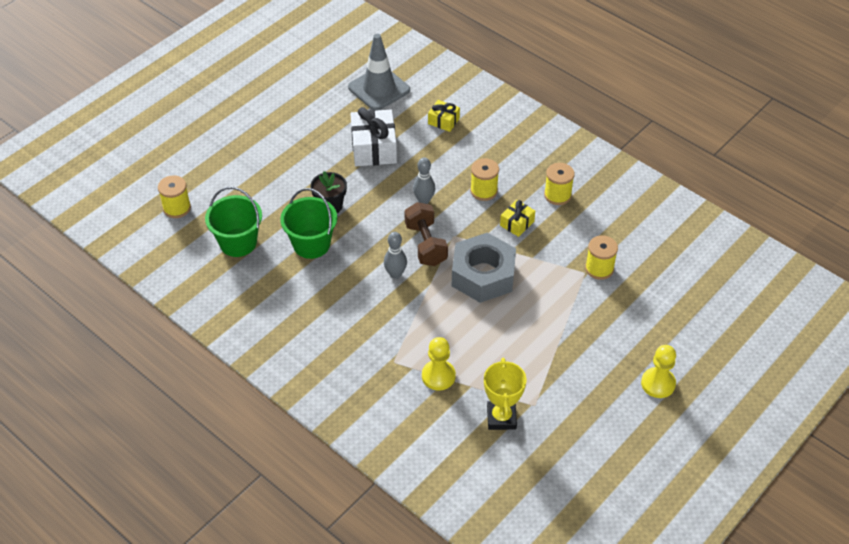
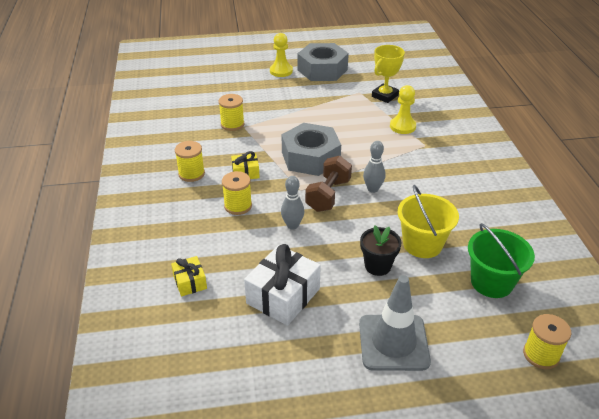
camera: 140 degrees left, 10 degrees down
green bucket [280,188,337,259] -> yellow bucket [397,185,459,258]
grey traffic cone [348,34,410,111] -> grey traffic cone moved to [359,275,431,371]
none -> grey nut [298,43,349,81]

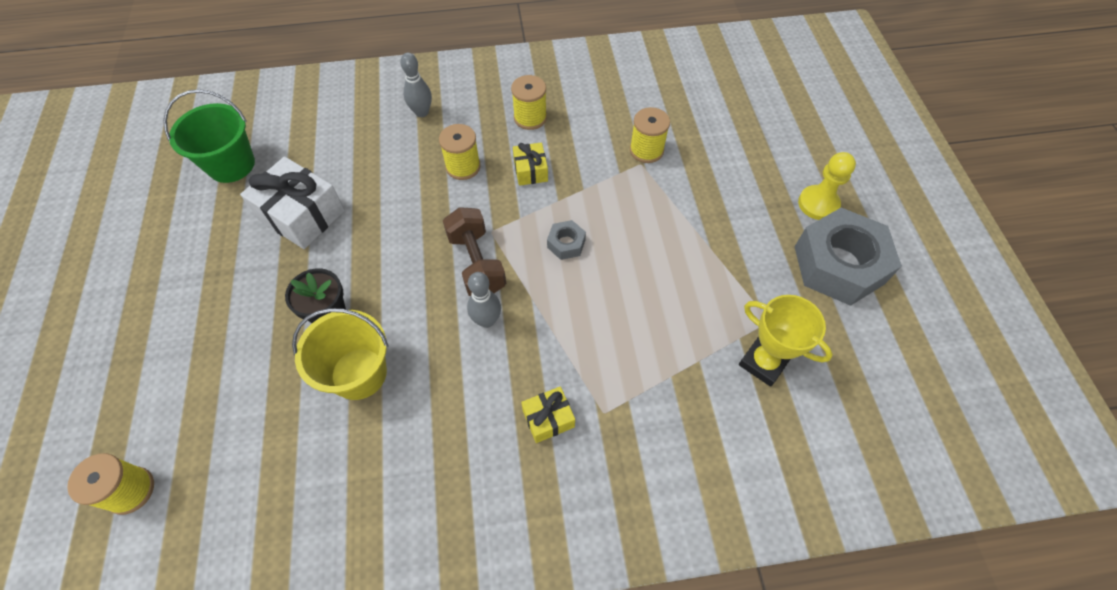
camera: 90 degrees right, 20 degrees up
yellow gift [171,256,207,297] -> yellow gift moved to [521,386,575,443]
grey nut [281,123,341,176] -> grey nut [547,220,586,260], size x0.44
grey bowling pin [281,176,304,230] -> grey bowling pin moved to [400,53,432,117]
brown dumbbell [305,156,352,212] -> brown dumbbell turned 45 degrees clockwise [443,207,506,296]
grey traffic cone [359,275,431,371] -> none
yellow pawn [390,85,416,134] -> none
green bucket [468,223,535,298] -> green bucket moved to [163,89,255,183]

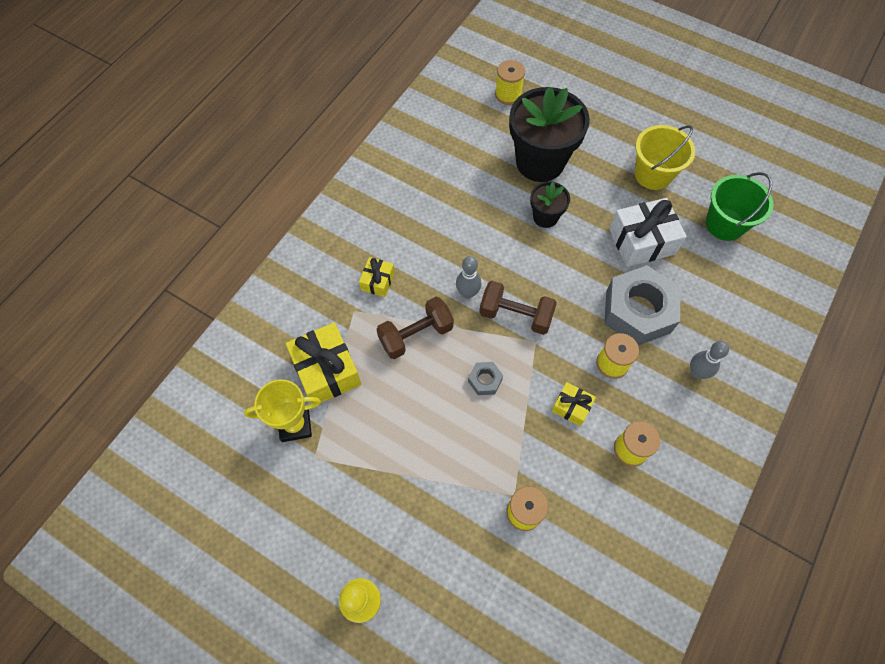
camera: 130 degrees right, 5 degrees up
yellow bucket [292,308,389,400] -> yellow bucket moved to [635,125,695,190]
grey nut [794,208,902,306] -> grey nut moved to [604,265,681,345]
none -> yellow gift [286,323,361,404]
none -> brown dumbbell [376,297,454,359]
none -> black flower pot [509,86,590,182]

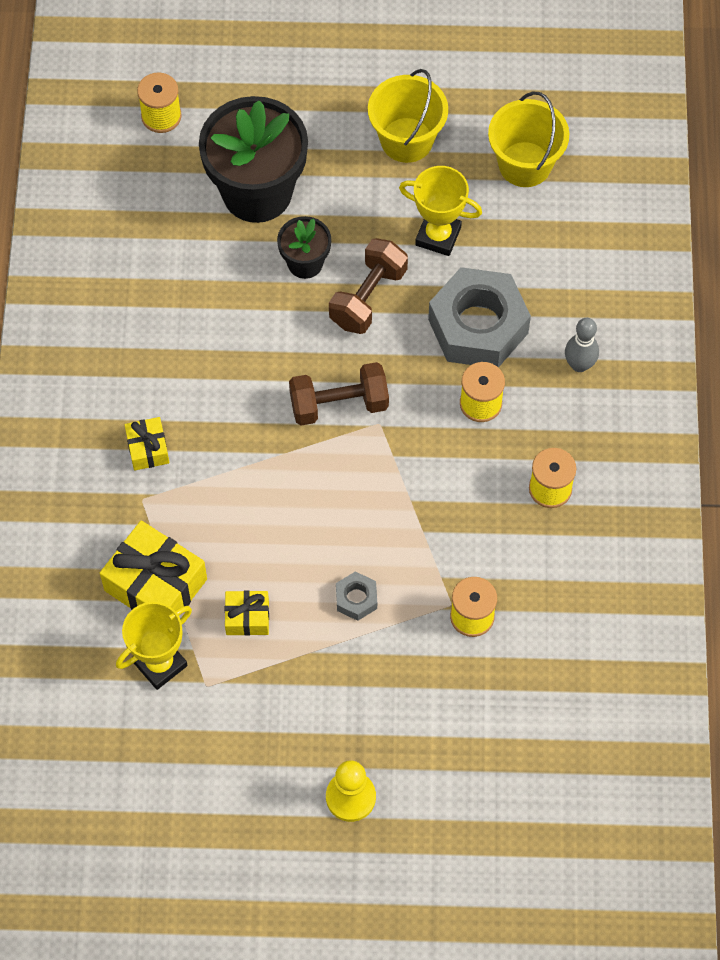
camera: 30 degrees left, 0 degrees up
brown dumbbell [376,297,454,359] -> brown dumbbell moved to [329,238,408,334]
grey bowling pin [456,256,481,299] -> none
grey nut [468,362,503,395] -> grey nut moved to [336,572,377,621]
yellow gift [552,382,596,426] -> yellow gift moved to [224,590,269,636]
white gift [609,198,687,267] -> yellow trophy [399,166,482,256]
green bucket [706,172,773,241] -> yellow bucket [488,92,569,187]

